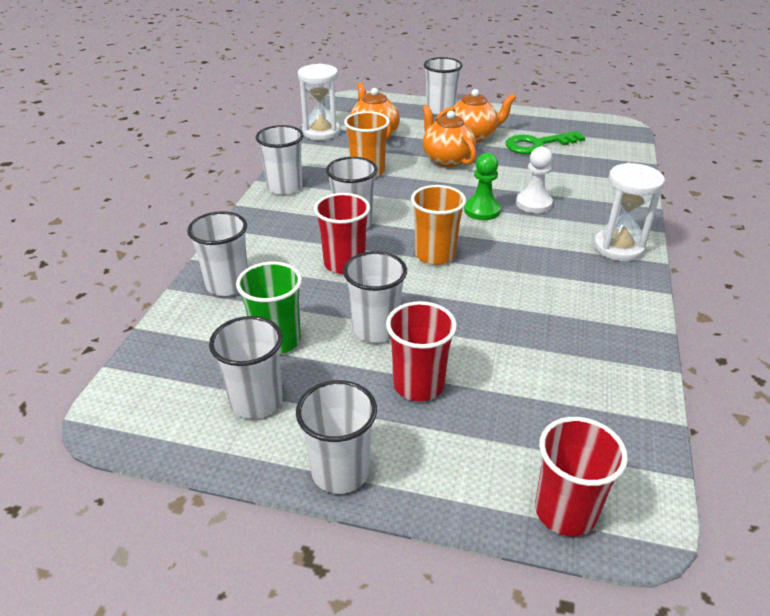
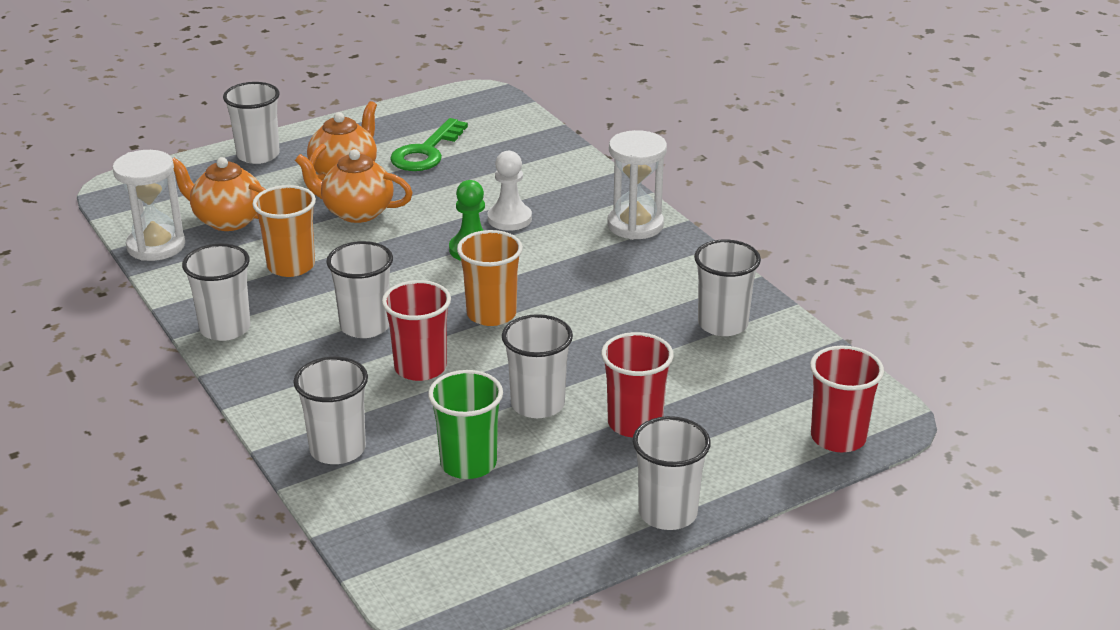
camera: 45 degrees left, 5 degrees down
white cup [209,316,283,419] -> white cup moved to [694,240,761,336]

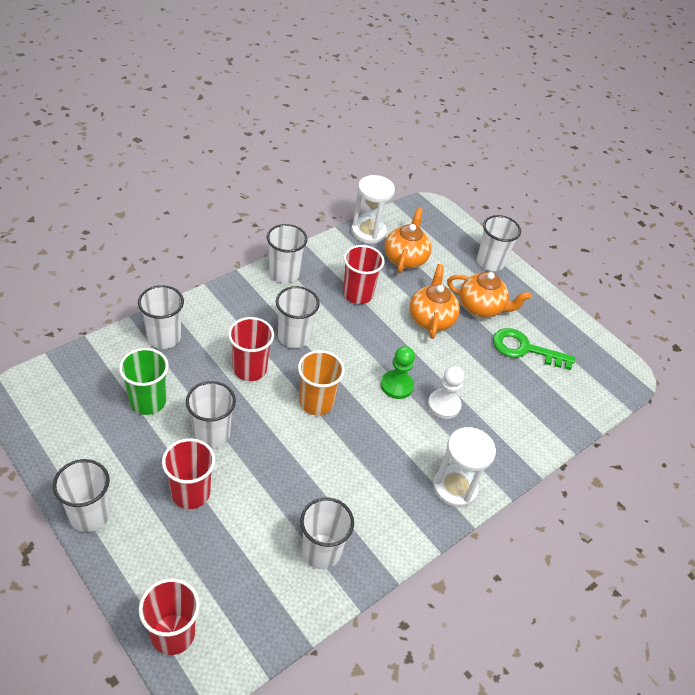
camera: 75 degrees right, 15 degrees up
orange cup [252,185,316,277] -> red cup [343,245,385,304]

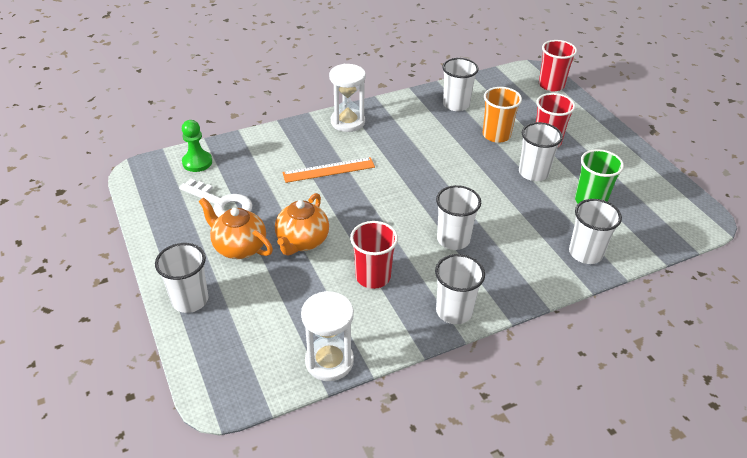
camera: 160 degrees left, 5 degrees down
white cup [53,459,110,532] -> none
red cup [228,317,274,381] -> none
orange cup [298,350,345,415] -> orange cup moved to [483,87,522,143]
green pawn [381,346,415,399] -> green pawn moved to [182,120,212,172]
orange teapot [384,208,432,273] -> none
white pawn [428,366,464,419] -> orange ruler [282,157,375,183]
green key [493,328,575,370] -> white key [179,178,252,217]

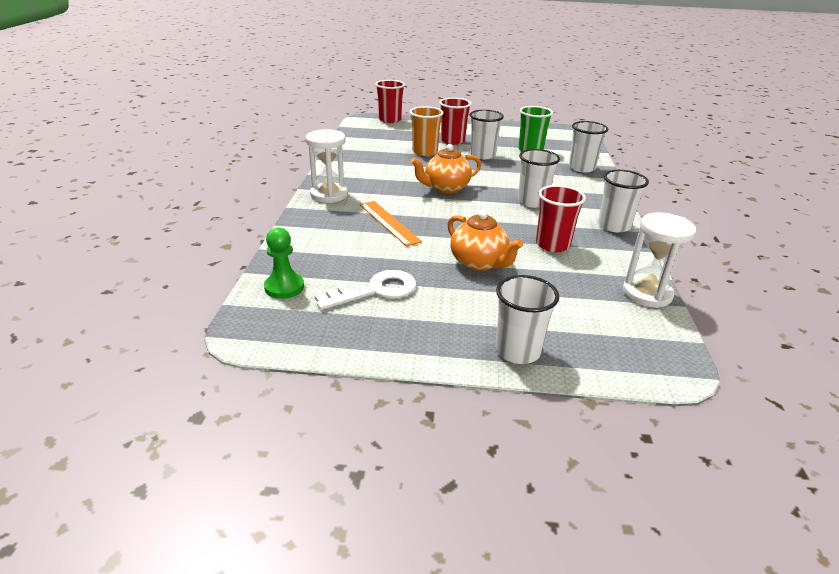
camera: 60 degrees left, 10 degrees down
orange teapot [199,197,273,259] -> orange teapot moved to [411,144,481,194]
orange ruler [282,157,375,183] -> orange ruler turned 45 degrees counterclockwise [360,201,422,246]
white cup [442,58,479,111] -> none

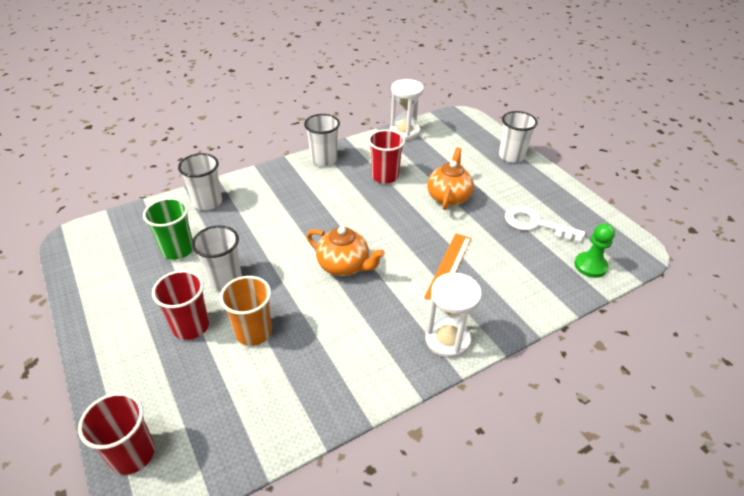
camera: 125 degrees left, 10 degrees up
white cup [518,149,560,208] -> none

